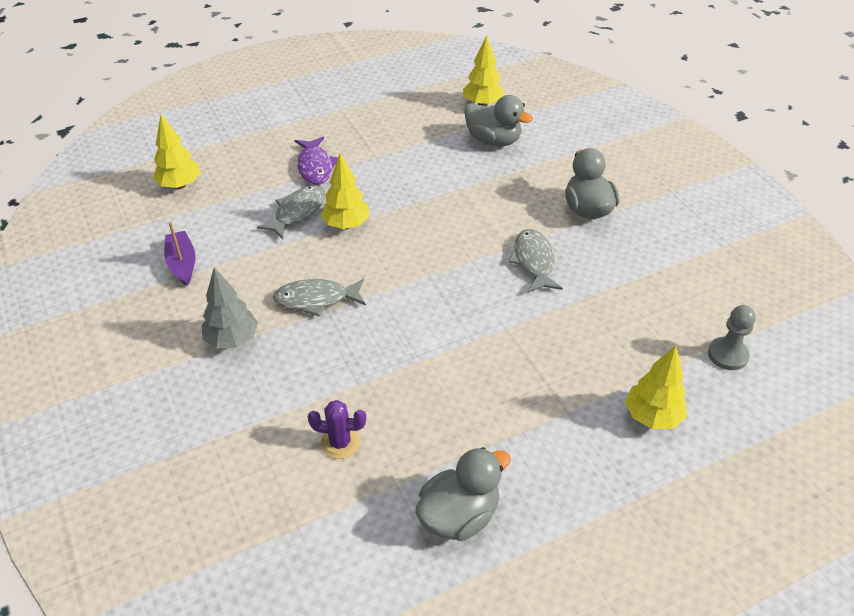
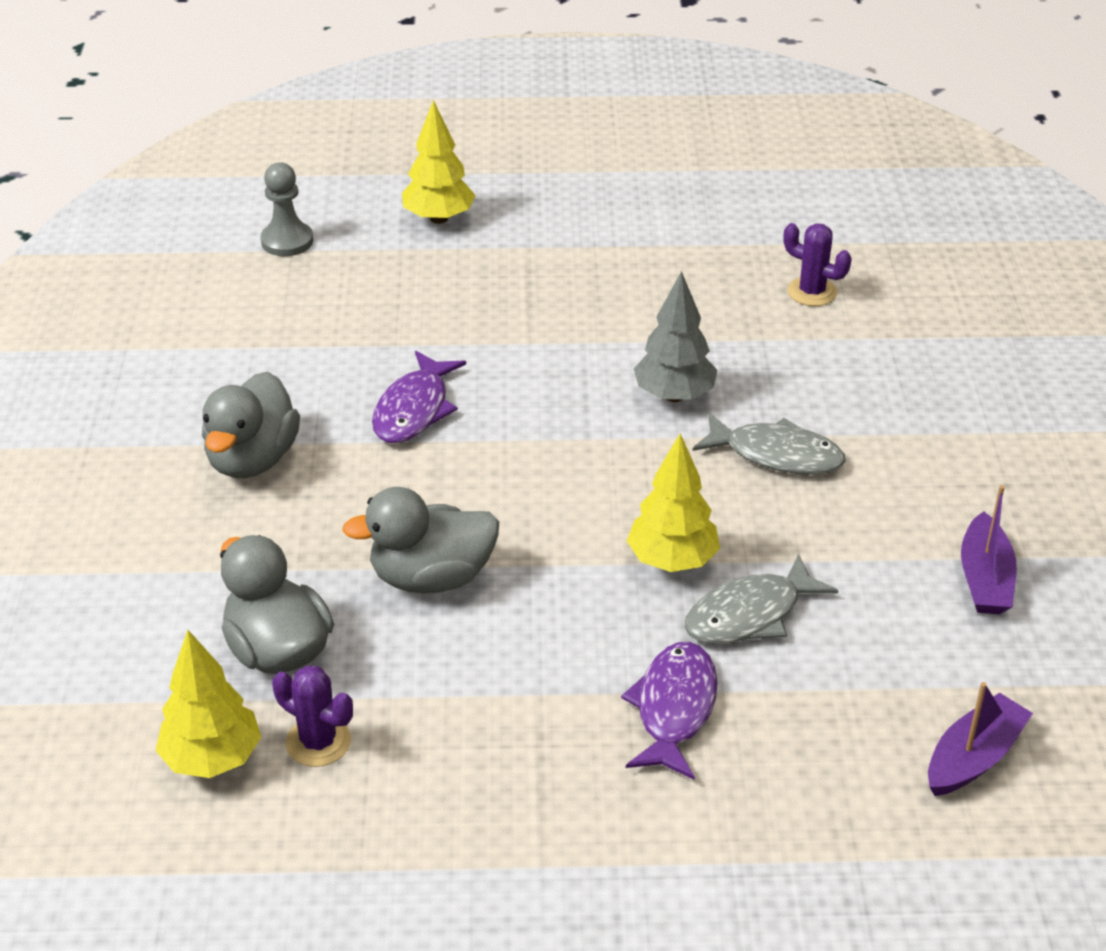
camera: 155 degrees left, 5 degrees down
yellow tree [153,114,201,189] -> purple boat [928,682,1033,796]
grey tree [202,267,258,349] -> grey tree moved to [634,271,717,402]
grey duck [415,447,511,541] -> grey duck moved to [342,487,499,594]
grey fish [508,229,563,293] -> purple fish [372,351,466,443]
none -> purple cactus [272,665,353,767]

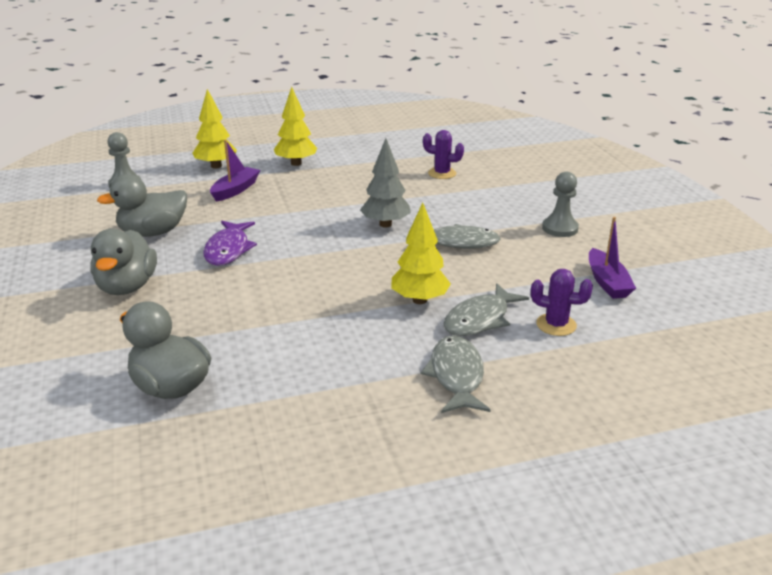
camera: 15 degrees left, 10 degrees down
yellow tree [156,630,261,778] -> yellow tree moved to [274,87,317,166]
purple cactus [272,665,353,767] -> purple cactus moved to [531,269,593,336]
grey duck [342,487,499,594] -> grey duck moved to [97,174,187,237]
purple fish [621,642,718,780] -> grey fish [421,336,491,413]
purple boat [928,682,1033,796] -> purple boat moved to [210,140,260,202]
none -> grey pawn [542,172,579,237]

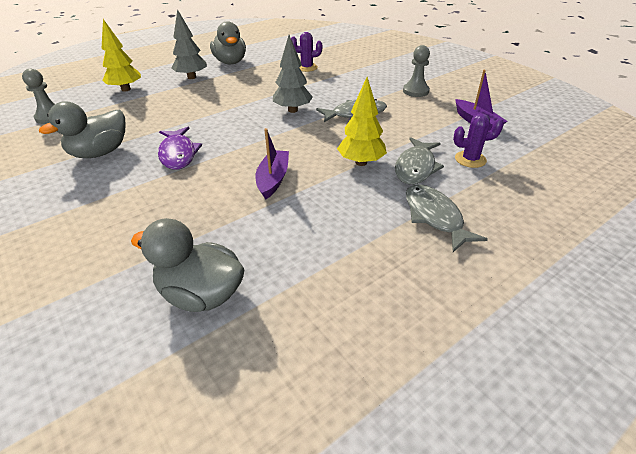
camera: 20 degrees left, 10 degrees up
grey duck [90,229,157,295] -> grey duck moved to [210,21,246,64]
purple boat [210,140,260,202] -> purple boat moved to [255,128,289,200]
yellow tree [274,87,317,166] -> grey tree [171,9,207,79]

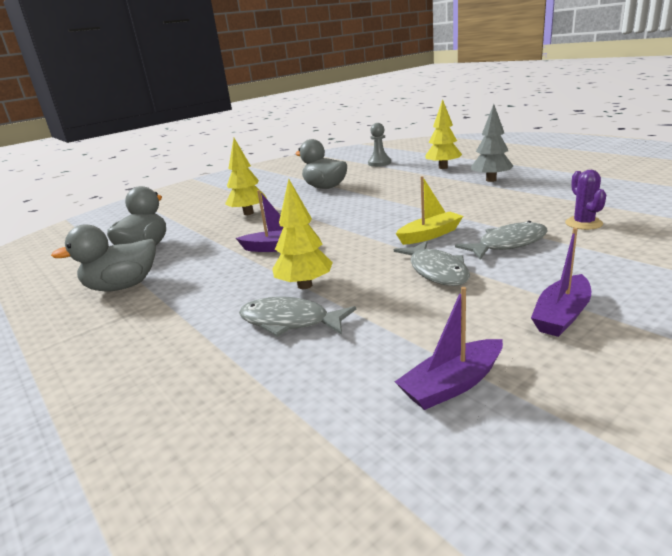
camera: 90 degrees right, 15 degrees down
purple fish [158,127,202,170] -> none
grey duck [210,21,246,64] -> grey duck moved to [51,224,156,291]
grey tree [273,35,313,113] -> yellow boat [396,176,463,245]
grey pawn [403,45,430,97] -> purple boat [531,228,591,337]
grey fish [406,184,488,252] -> grey fish moved to [455,221,548,260]
purple cactus [453,113,504,168] -> none
none -> yellow tree [225,138,267,215]

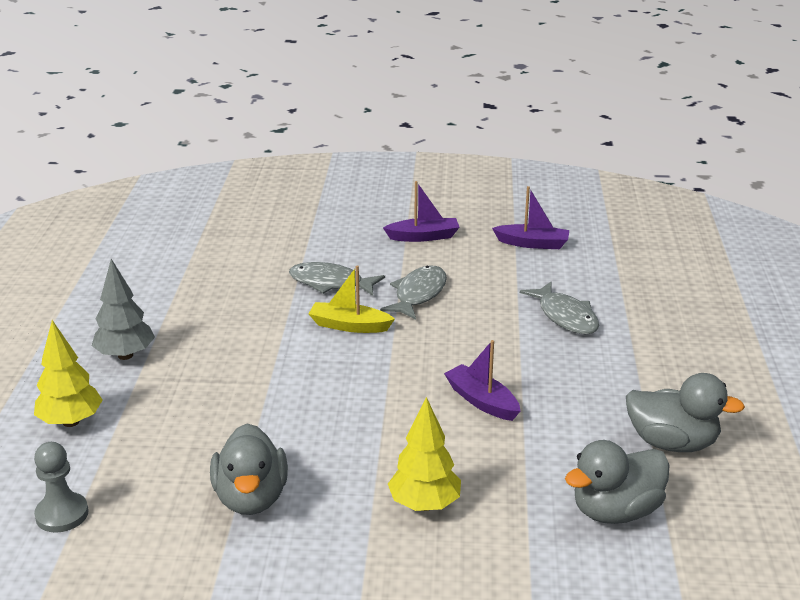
camera: 140 degrees left, 5 degrees up
yellow tree [272,179,333,289] -> none
purple cactus [565,170,606,230] -> none

